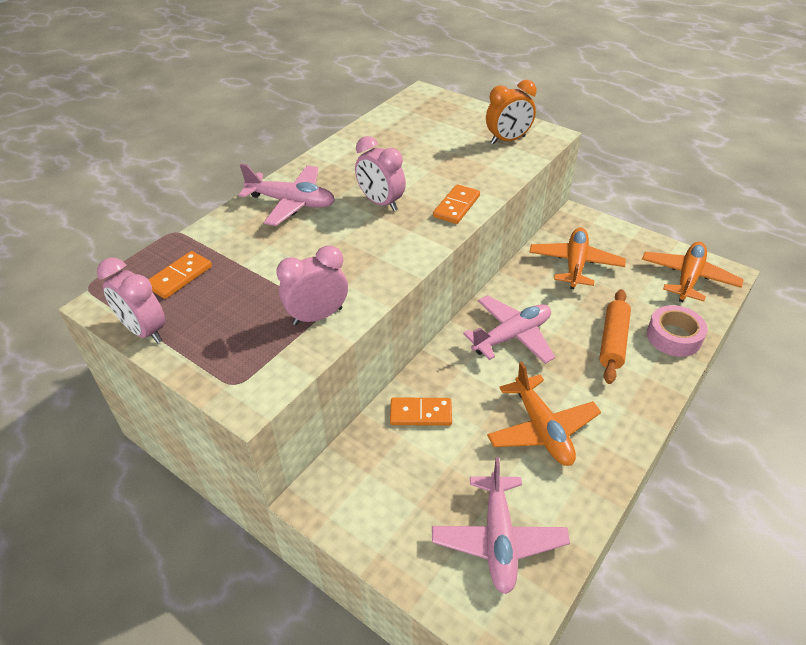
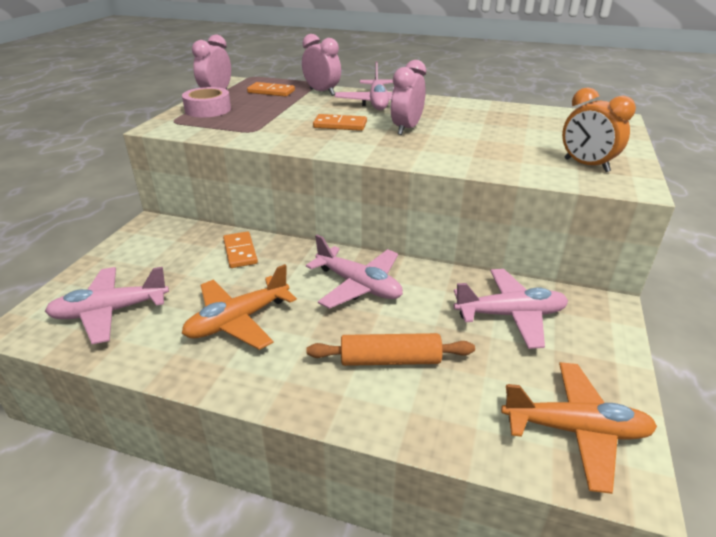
camera: 70 degrees right, 10 degrees down
pink clock [276,245,348,325] -> pink clock moved to [302,34,341,96]
orange domino [433,184,480,224] -> orange domino moved to [313,114,367,131]
orange plane [529,228,626,289] -> pink plane [453,269,568,349]
pink tape [647,305,708,357] -> pink tape moved to [182,87,231,118]

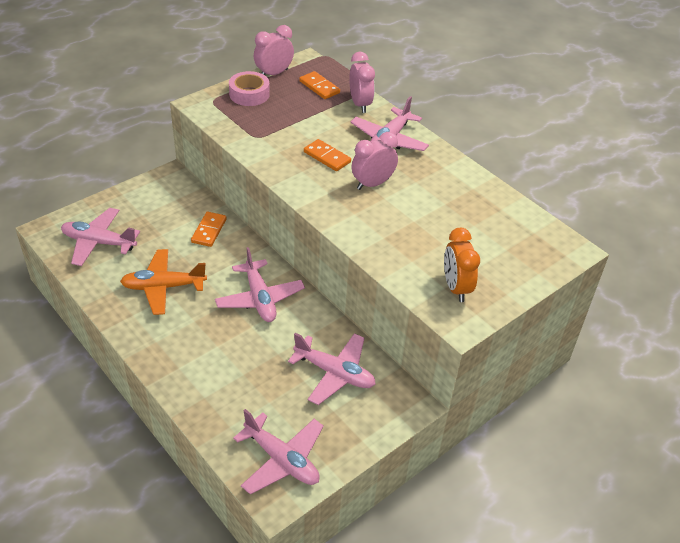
camera: 30 degrees right, 10 degrees up
orange rolling pin [307,333,475,366] -> none
orange plane [501,362,657,494] -> pink plane [233,409,324,495]

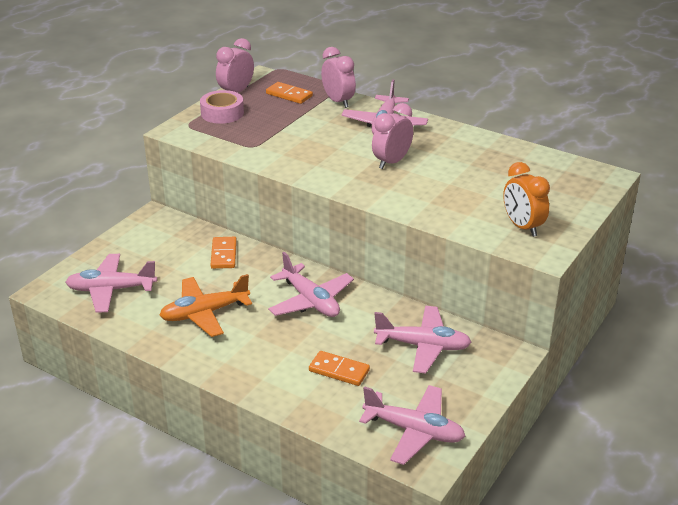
camera: 15 degrees left, 10 degrees down
orange domino [304,139,351,171] -> orange domino moved to [309,351,370,386]

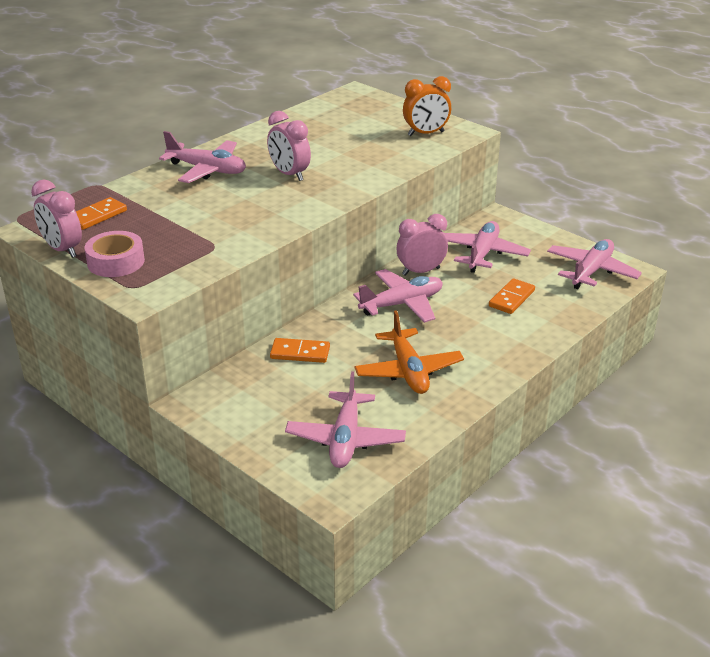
camera: 80 degrees left, 0 degrees up
pink clock [321,47,356,108] -> pink clock moved to [397,214,448,276]

